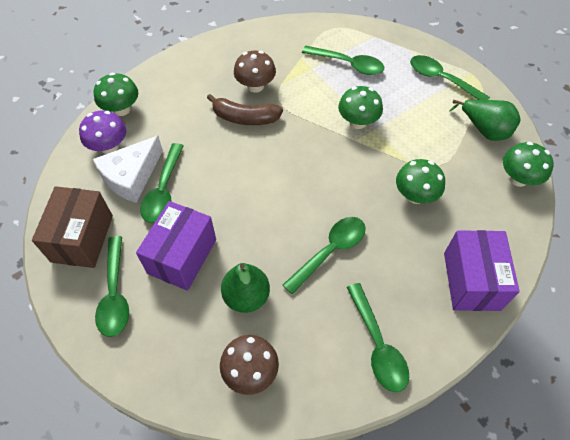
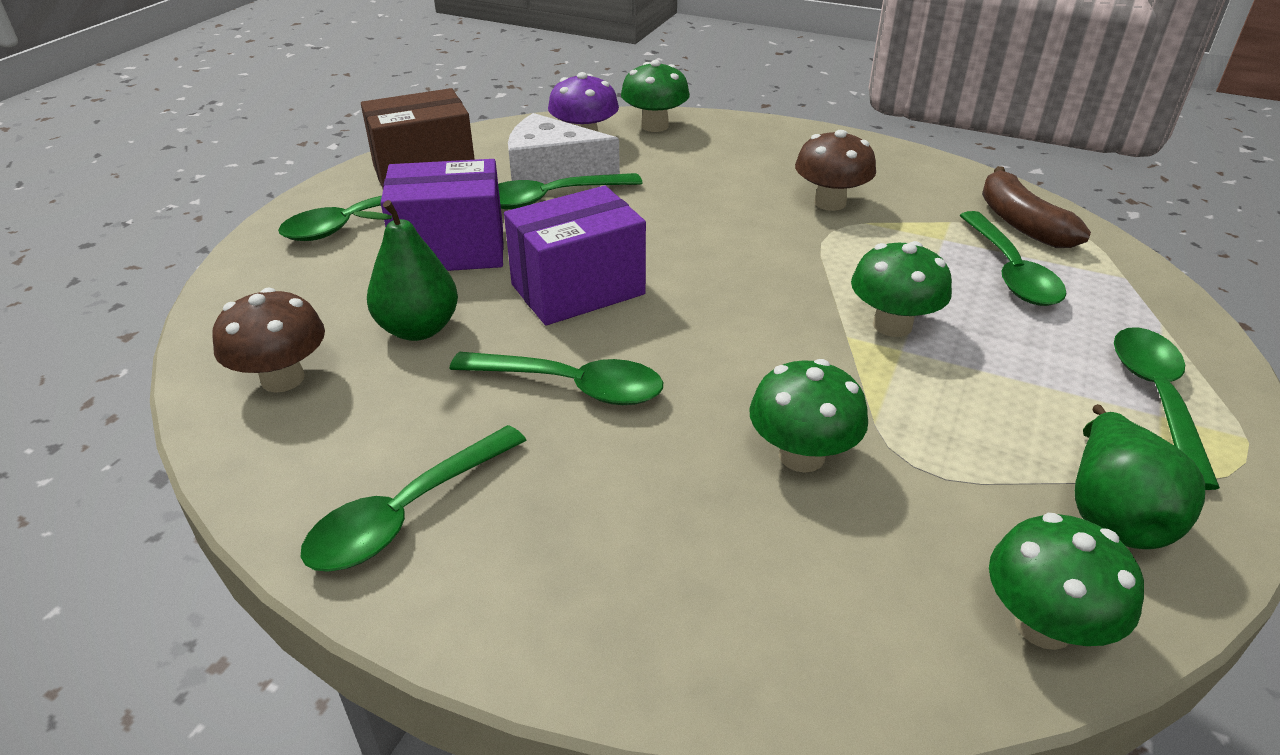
camera: 60 degrees right, 20 degrees down
brown banana [207,94,283,125] -> brown banana moved to [982,166,1091,248]
purple box [444,230,520,311] -> purple box moved to [504,186,646,325]

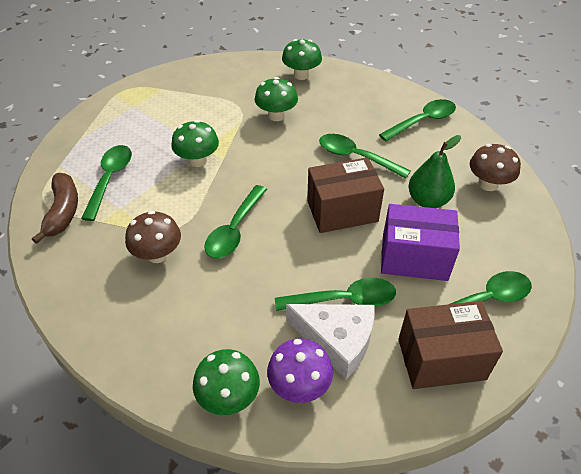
camera: 165 degrees left, 10 degrees up
purple box [504,186,646,325] -> brown box [307,157,384,233]
green mushroom [989,513,1144,650] -> green mushroom moved to [282,39,322,80]
green pear [1075,404,1205,549] -> none
green spoon [1114,327,1220,490] -> green spoon moved to [204,185,267,259]

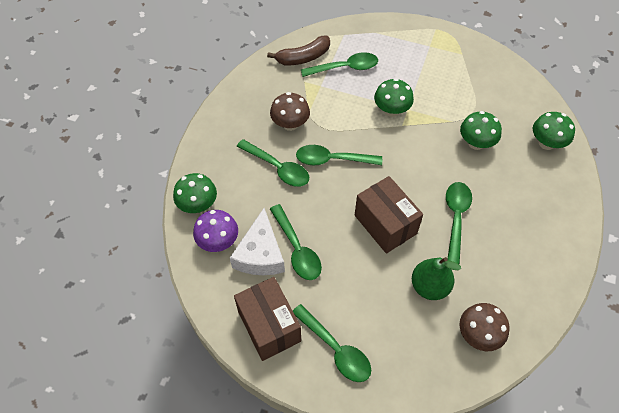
camera: 70 degrees right, 10 degrees up
green spoon [379,99,456,141] -> green spoon moved to [236,139,309,187]
purple box [381,204,460,281] -> none

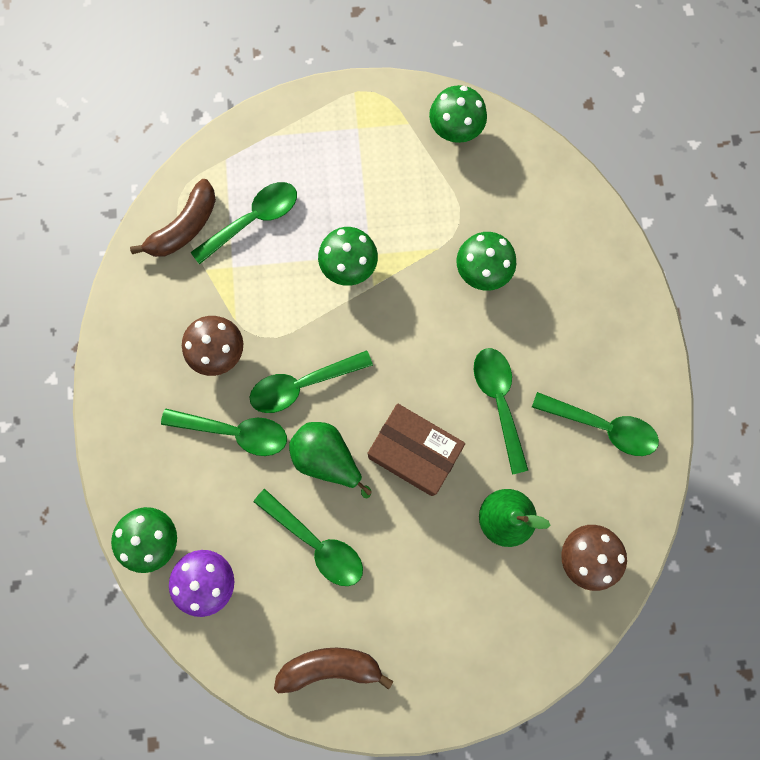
camera: 25 degrees left, 20 degrees up
white cheese [230,208,285,275] -> none
brown box [234,277,301,361] -> brown banana [274,648,393,693]
green spoon [293,304,371,382] -> green spoon moved to [532,392,659,456]
green mushroom [533,112,575,150] -> green mushroom moved to [429,85,487,143]
none -> green pear [289,422,372,498]

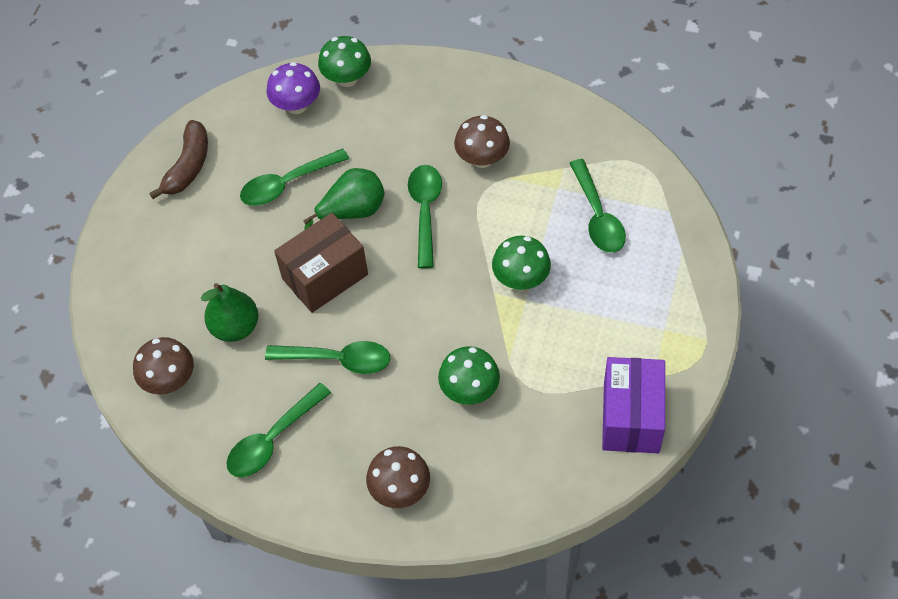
camera: 115 degrees right, 20 degrees down
brown banana [130,179,216,257] -> none
green spoon [161,408,287,456] -> none
green mushroom [429,85,487,143] -> purple box [602,357,665,453]
none -> brown mushroom [366,446,430,508]

